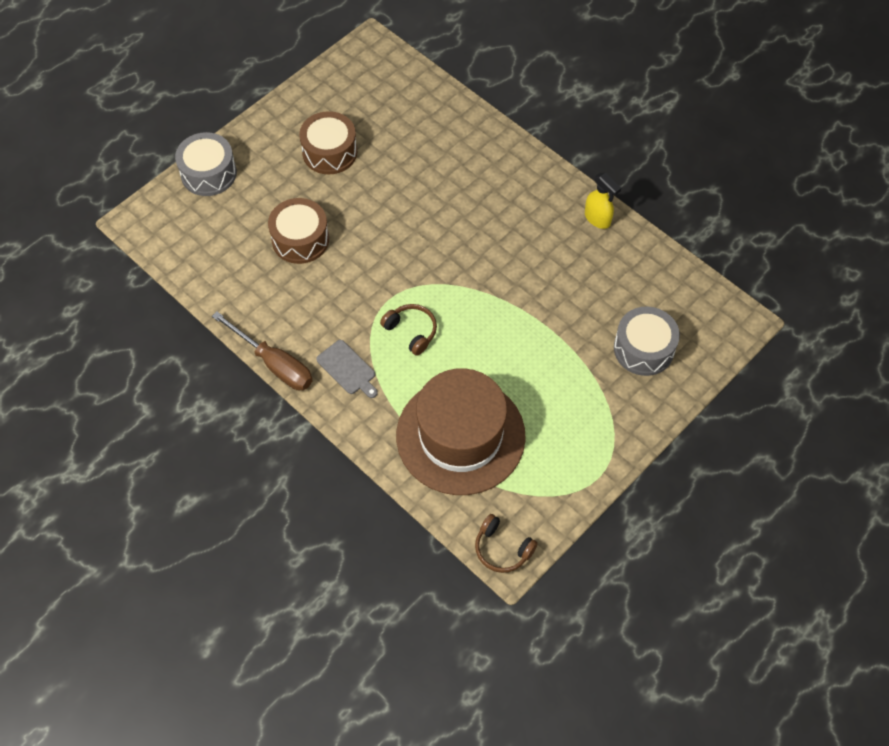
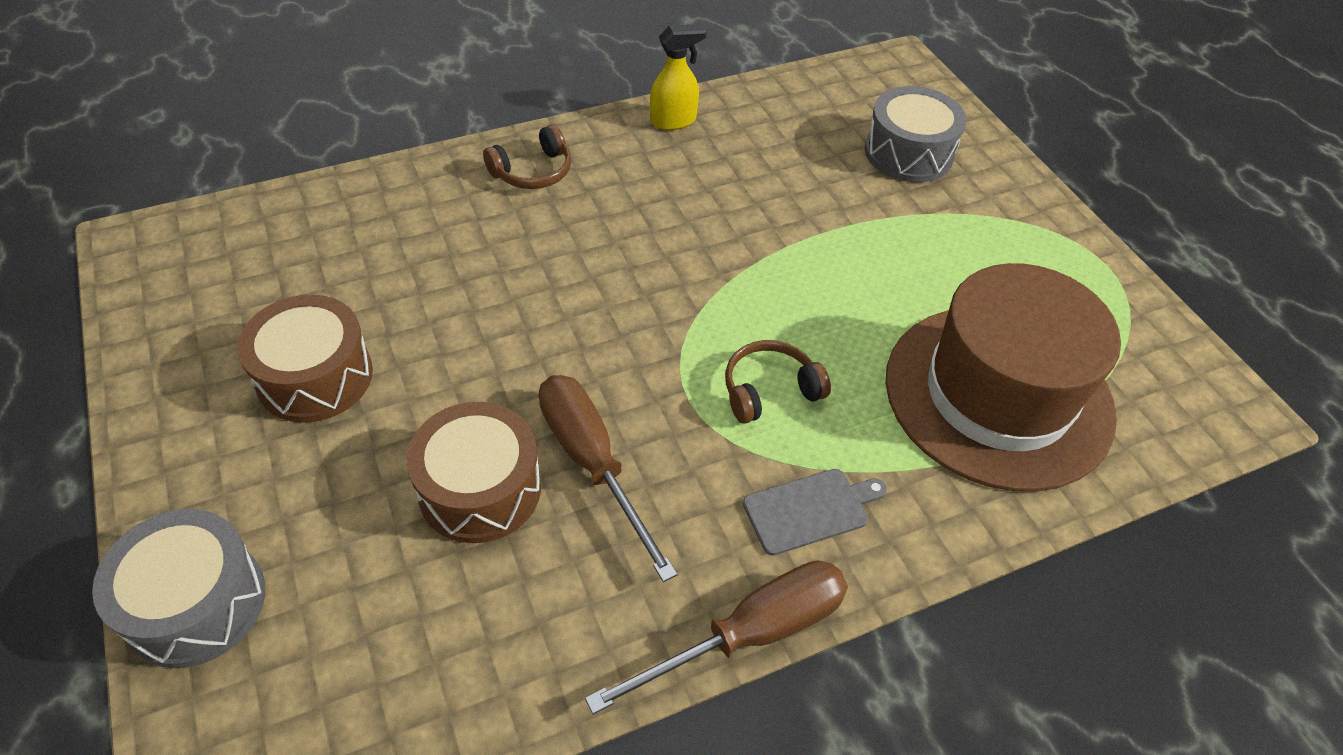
camera: 70 degrees left, 10 degrees down
brown headphones [475,514,538,573] -> brown headphones moved to [483,124,572,189]
none -> brown screwdriver [539,375,678,582]

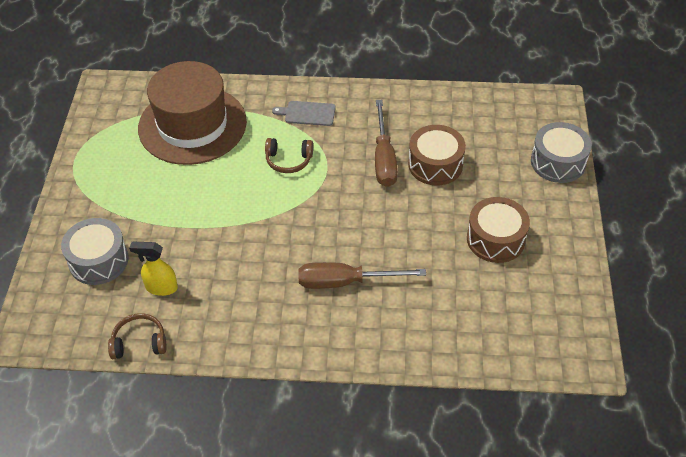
camera: 150 degrees left, 0 degrees up
brown headphones [483,124,572,189] -> brown headphones moved to [108,313,166,359]
brown screwdriver [585,560,848,714] -> brown screwdriver moved to [298,262,426,289]
yellow spray bottle [650,24,707,130] -> yellow spray bottle moved to [129,242,178,296]

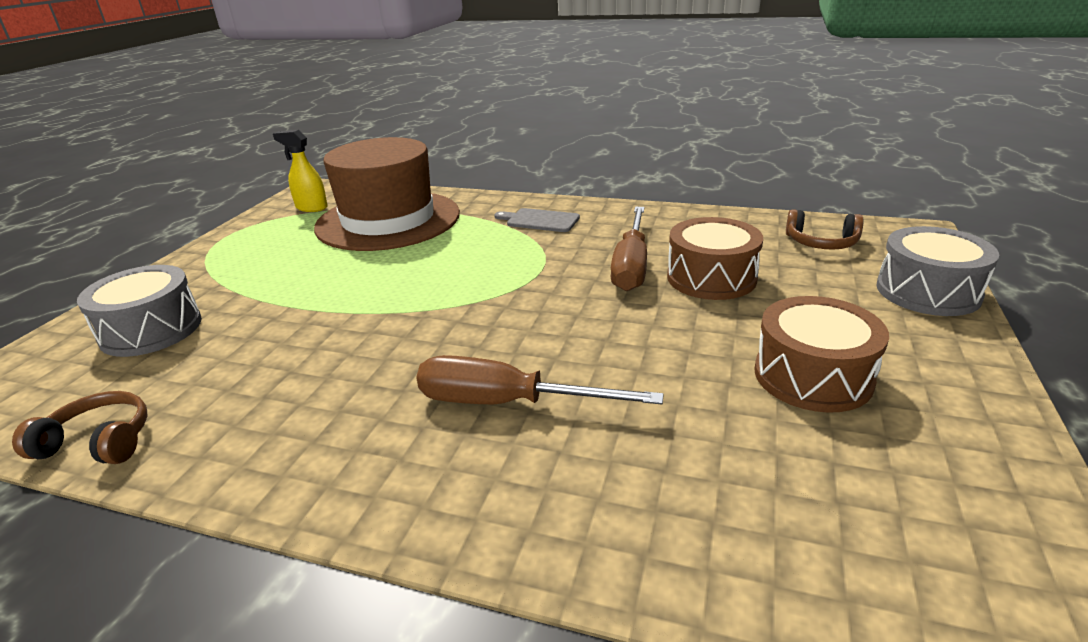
camera: 15 degrees right, 20 degrees down
yellow spray bottle [129,242,178,296] -> yellow spray bottle moved to [273,130,328,212]
brown headphones [265,138,313,173] -> brown headphones moved to [786,209,864,250]

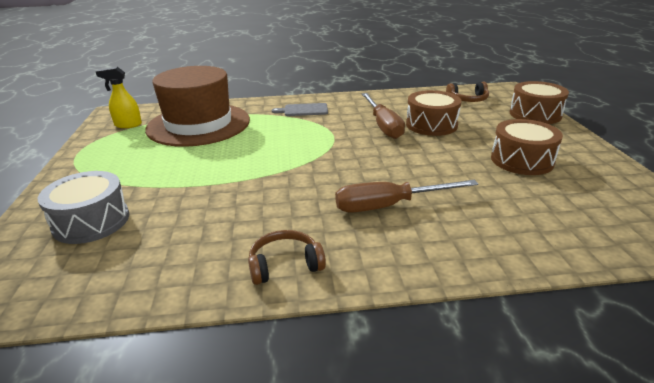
camera: 25 degrees left, 0 degrees up
brown headphones [12,391,148,464] -> brown headphones moved to [248,230,326,285]
grey drum [877,226,999,316] -> brown drum [510,81,569,124]

